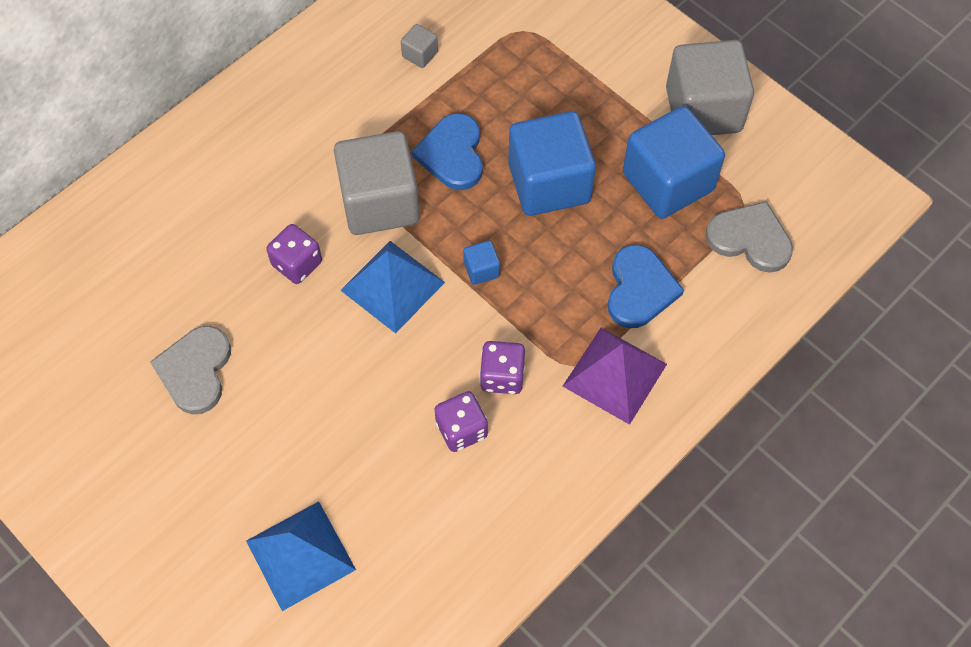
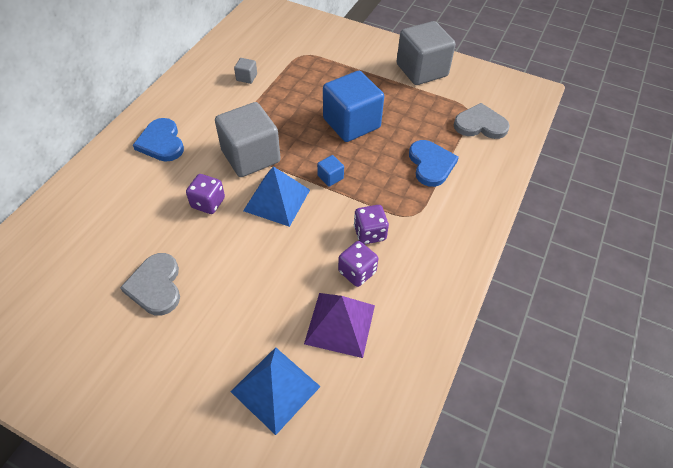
camera: 20 degrees left, 10 degrees down
blue heart [412,113,483,190] -> blue heart moved to [133,118,184,162]
purple pyramid [563,328,667,425] -> purple pyramid moved to [304,293,375,358]
blue cube [623,106,725,219] -> none

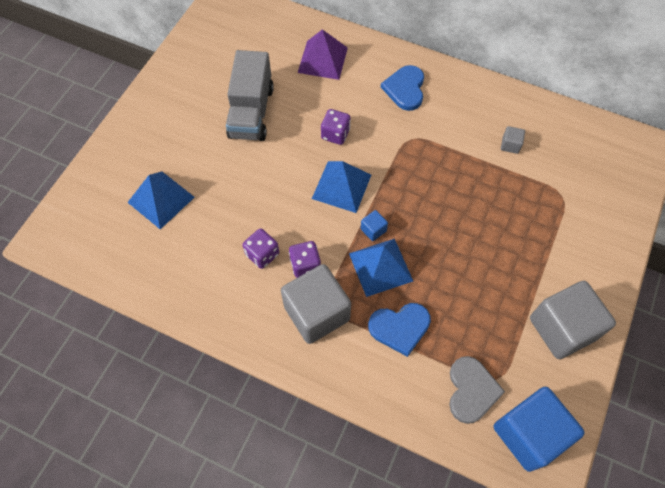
camera: 90 degrees right, 10 degrees up
grey heart [120,253,180,316] -> grey truck [226,50,274,141]
blue heart [133,118,184,162] -> blue heart turned 60 degrees counterclockwise [381,65,424,111]
grey cube [215,102,281,177] -> grey cube moved to [281,264,351,344]
purple pyramid [304,293,375,358] -> purple pyramid moved to [298,29,348,80]
blue cube [323,71,384,142] -> blue cube moved to [494,387,585,472]
none -> blue pyramid [349,239,413,297]

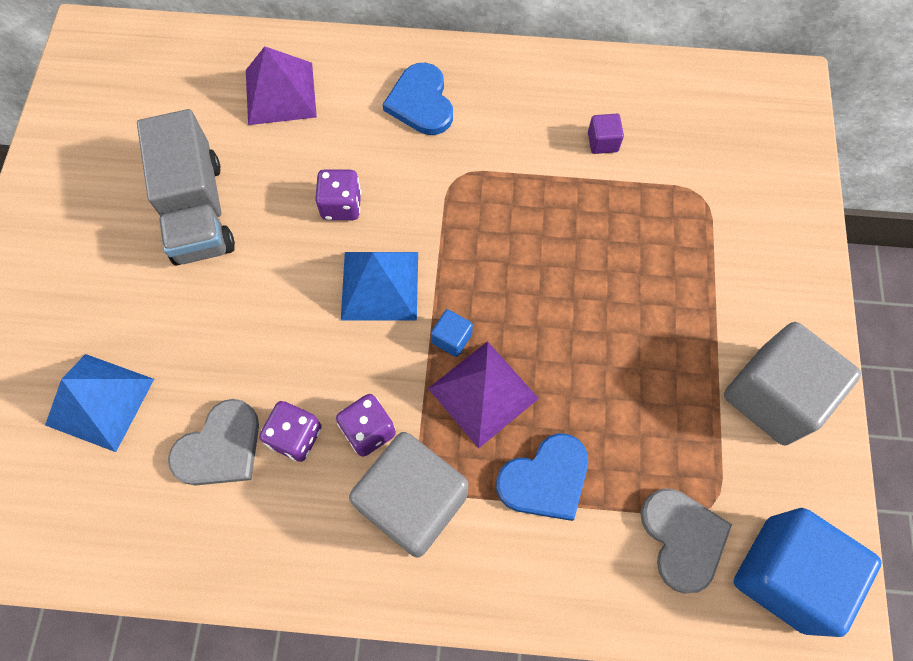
camera: 20 degrees left, 5 degrees up
blue pyramid [349,239,413,297] -> purple pyramid [428,341,539,449]
grey cube [501,126,525,154] -> purple cube [588,114,624,154]
none -> grey heart [168,399,259,485]

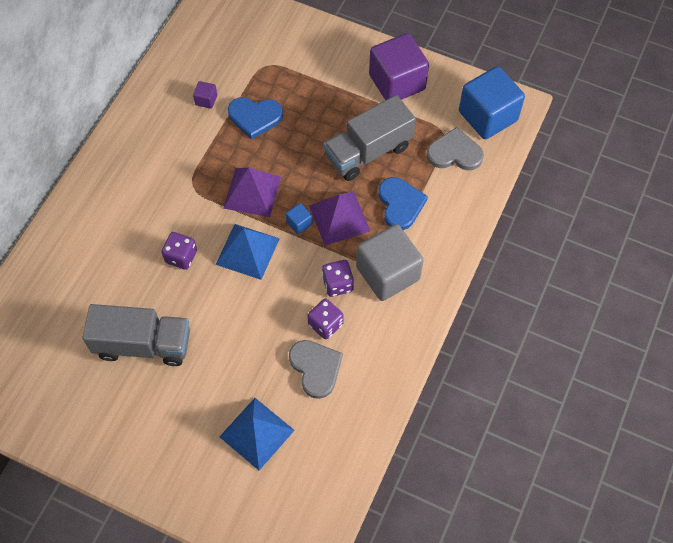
camera: 70 degrees left, 5 degrees down
purple pyramid [246,46,317,125] -> purple pyramid moved to [223,168,281,217]
blue heart [382,63,453,135] -> blue heart moved to [228,97,283,140]
grey cube [724,322,861,445] -> purple cube [369,33,429,100]
none -> grey truck [324,95,416,181]

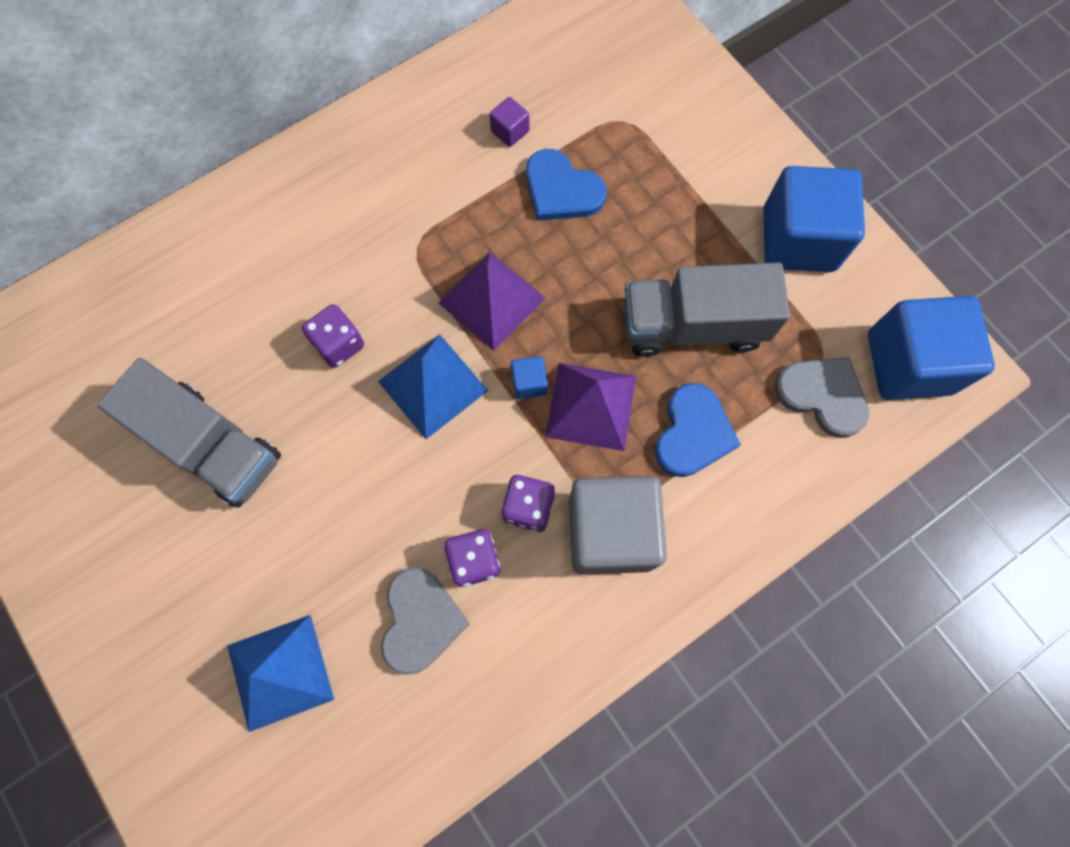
camera: 30 degrees right, 10 degrees up
purple cube [369,33,429,100] -> blue cube [764,166,865,272]

